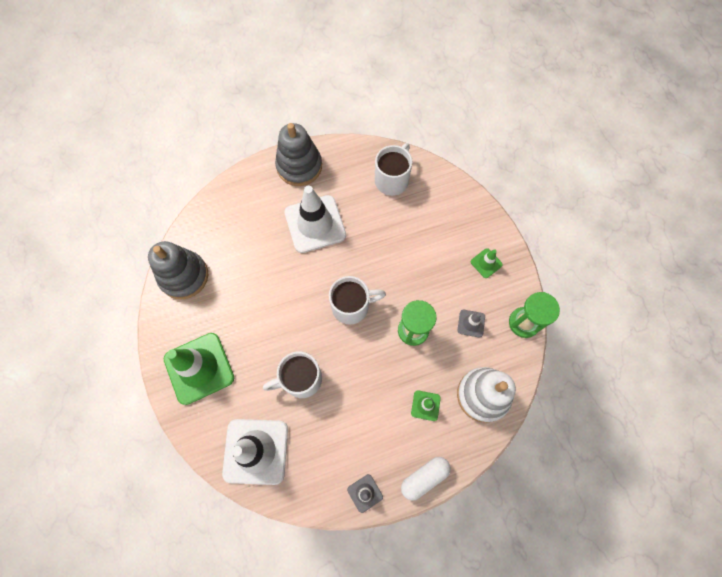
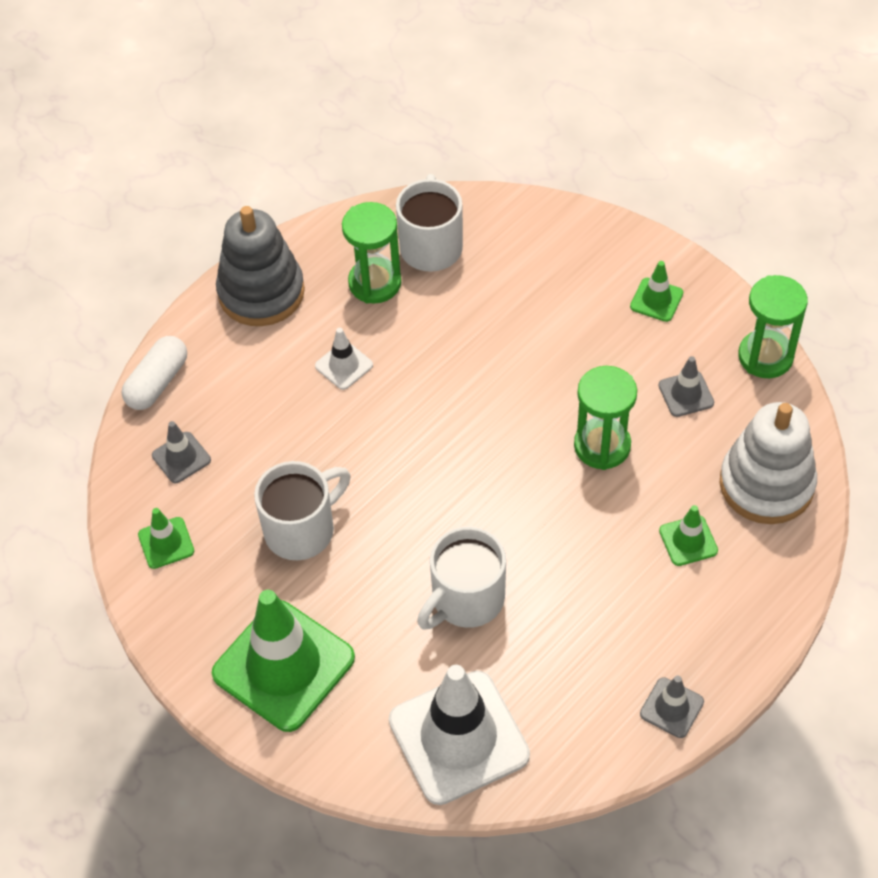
camera: 25 degrees left, 15 degrees down
grey stacking toy [148,241,208,299] -> green traffic cone [138,508,194,569]
white traffic cone [284,186,346,253] -> white traffic cone [315,328,373,390], size x0.45
white mug [329,276,386,325] -> white mug moved to [254,461,350,560]
white capsule [401,457,451,501] -> white capsule moved to [122,336,187,410]
none -> grey traffic cone [152,421,211,483]
none -> green hourglass [342,202,401,304]

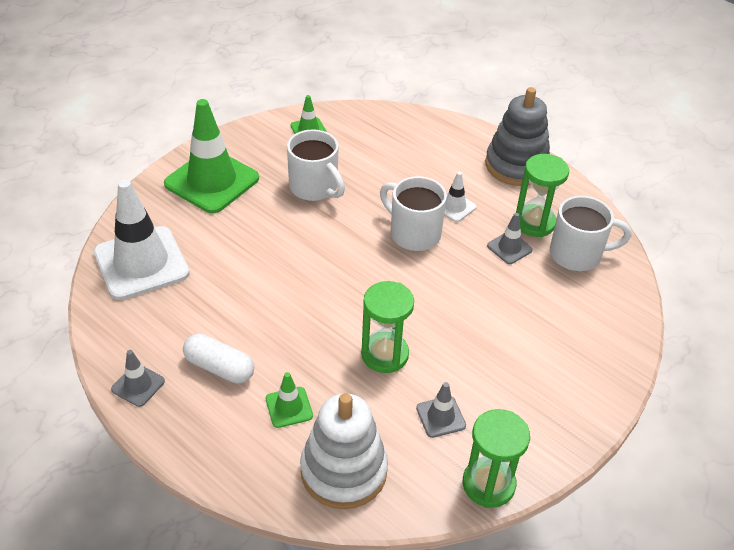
camera: 85 degrees right, 10 degrees down
white capsule [122,336,187,410] -> white capsule moved to [183,334,254,384]
grey traffic cone [152,421,211,483] -> grey traffic cone moved to [487,213,533,264]
white mug [417,526,506,629] -> white mug moved to [380,176,447,251]
green traffic cone [630,261,683,322] -> none

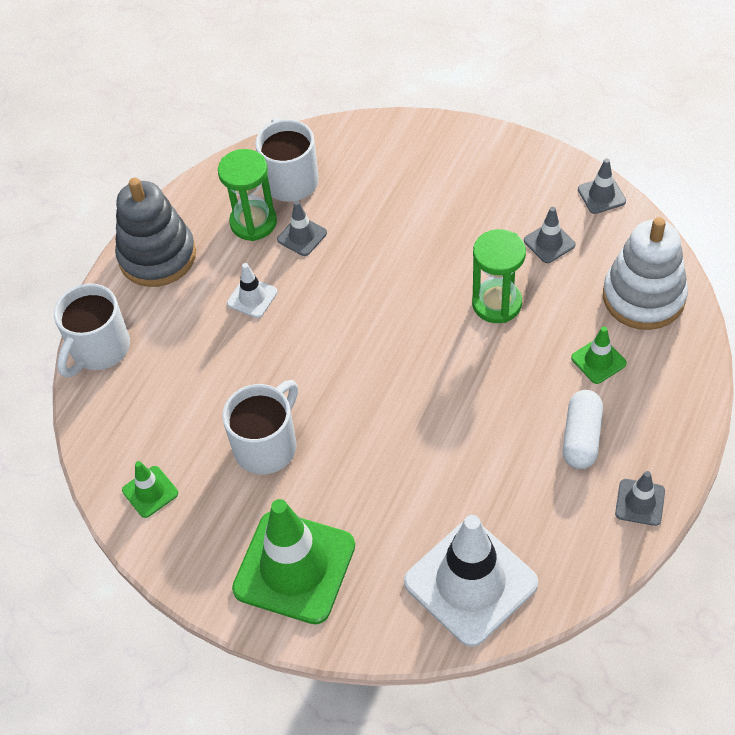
camera: 100 degrees left, 10 degrees up
white mug [380,176,447,251] -> white mug moved to [54,283,130,378]
green hourglass [463,409,530,508] -> grey traffic cone [578,159,626,214]

